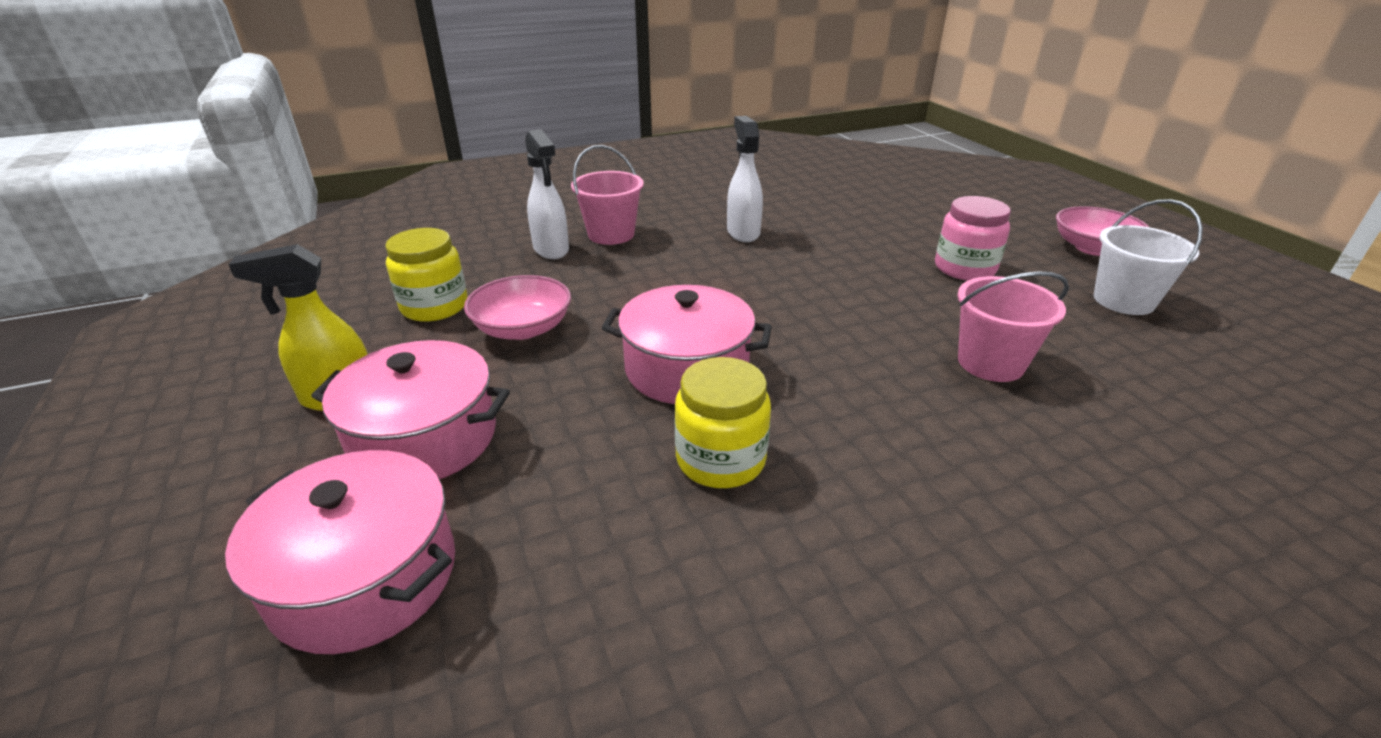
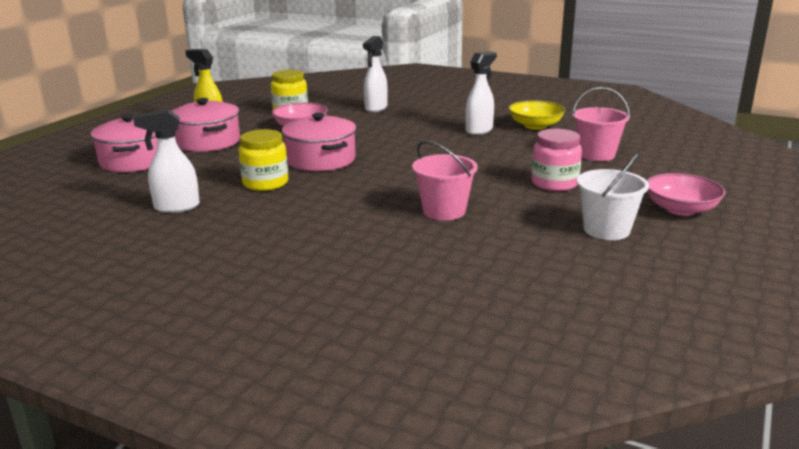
camera: 50 degrees right, 10 degrees down
pink bucket [571,145,644,245] -> pink bucket moved to [572,87,630,161]
none -> white spray bottle [133,109,200,213]
none -> yellow bowl [508,101,565,130]

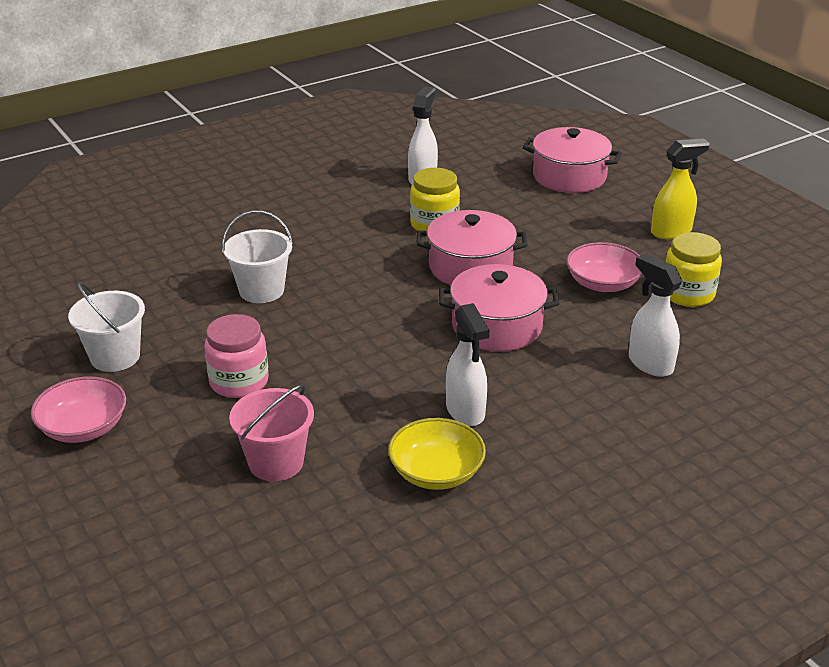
camera: 120 degrees right, 10 degrees up
pink pot [172,98,240,152] -> pink pot moved to [439,264,559,352]
pink bucket [412,140,478,220] -> white bucket [222,210,293,303]

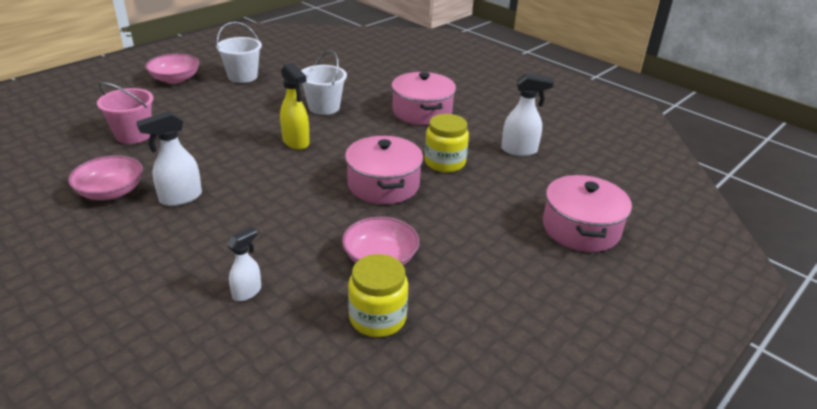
camera: 75 degrees right, 0 degrees up
pink jar [204,314,269,398] -> none
yellow bowl [388,418,486,490] -> pink bowl [68,156,143,200]
pink pot [439,264,559,352] -> pink pot moved to [391,72,456,125]
white spray bottle [629,254,682,377] -> white spray bottle [227,227,261,301], size x0.65
yellow spray bottle [651,138,710,239] -> yellow spray bottle moved to [280,63,310,150]

